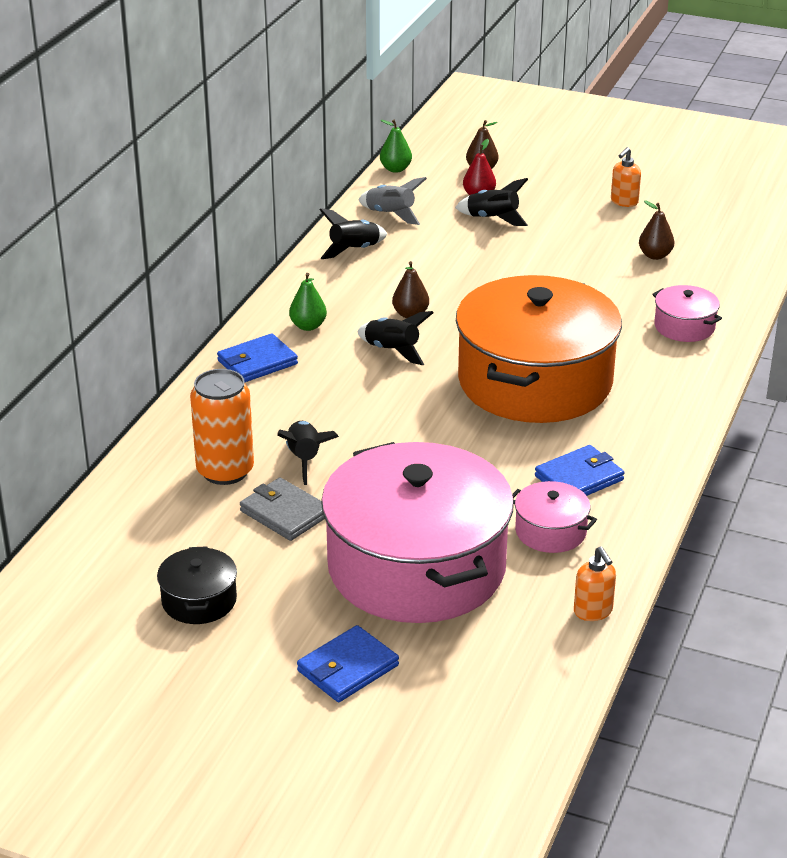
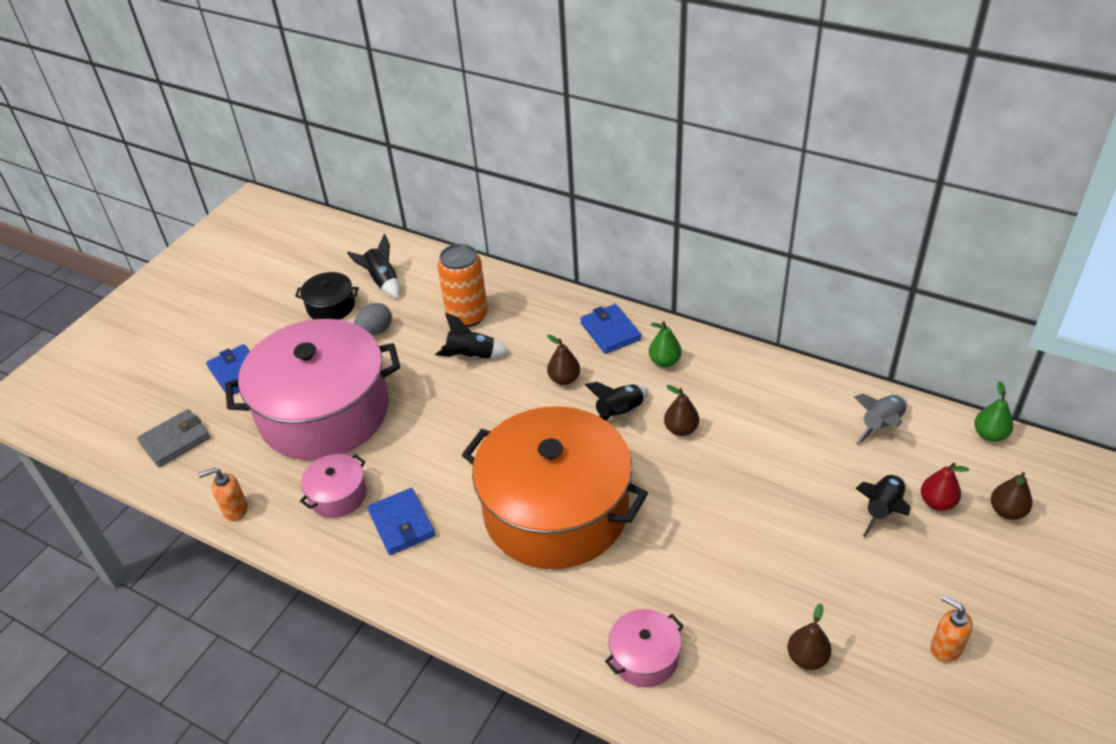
camera: 100 degrees right, 10 degrees up
grey wallet [240,477,325,541] -> grey wallet moved to [137,409,210,467]
black rocket [320,208,387,259] -> black rocket moved to [347,234,400,298]
none -> grey egg [354,303,392,335]
none -> brown pear [547,335,580,385]

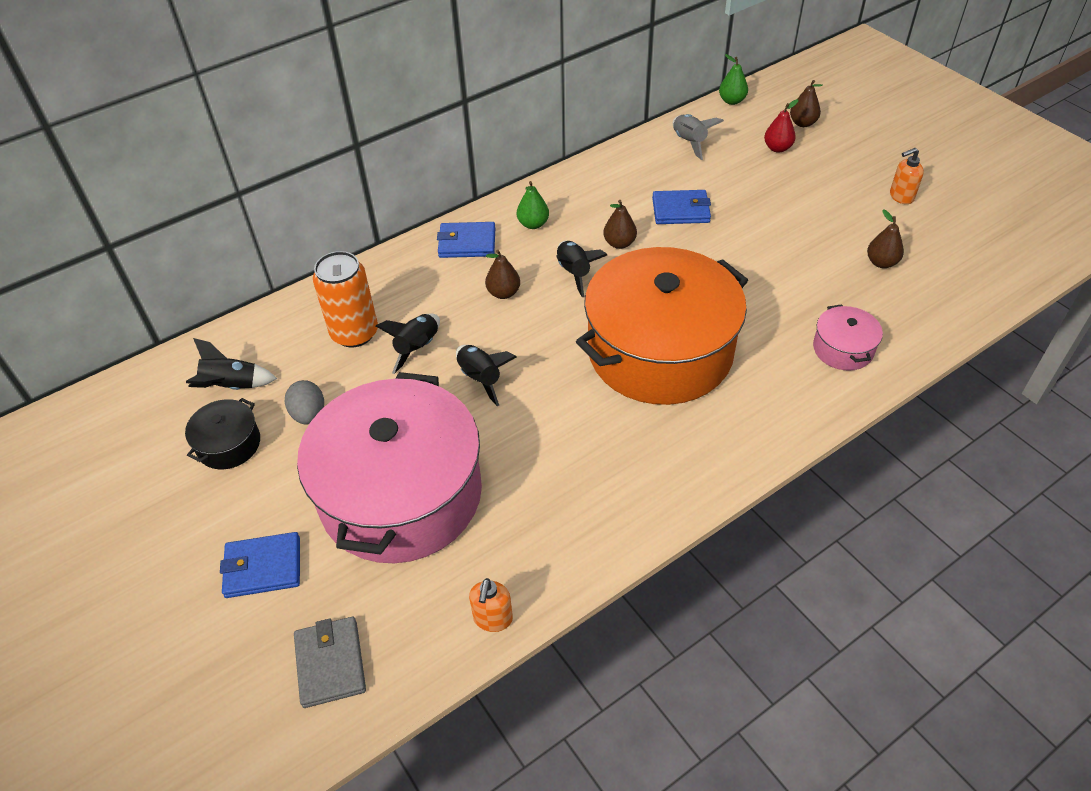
camera: 65 degrees left, 5 degrees up
pink pot [300,454,367,518] -> none
blue wallet [368,488,435,555] -> blue wallet moved to [652,190,711,224]
black rocket [856,474,911,537] -> black rocket moved to [456,345,516,406]

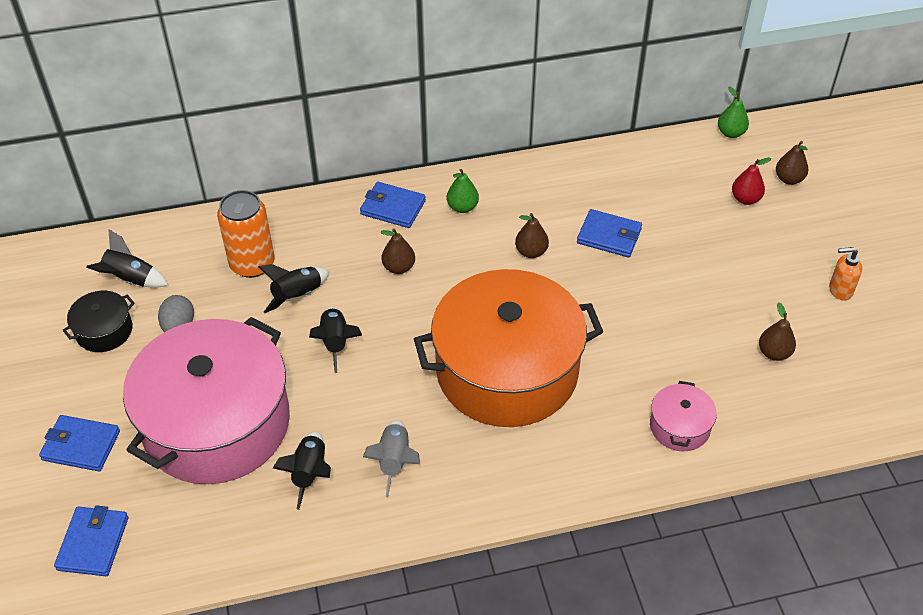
camera: 20 degrees right, 0 degrees up
grey wallet [294,617,366,708] -> blue wallet [54,505,128,576]
orange soap dispenser [469,578,513,632] -> none
black rocket [556,241,607,297] -> black rocket moved to [273,431,331,510]
grey rocket [673,114,724,160] -> grey rocket moved to [363,420,420,497]

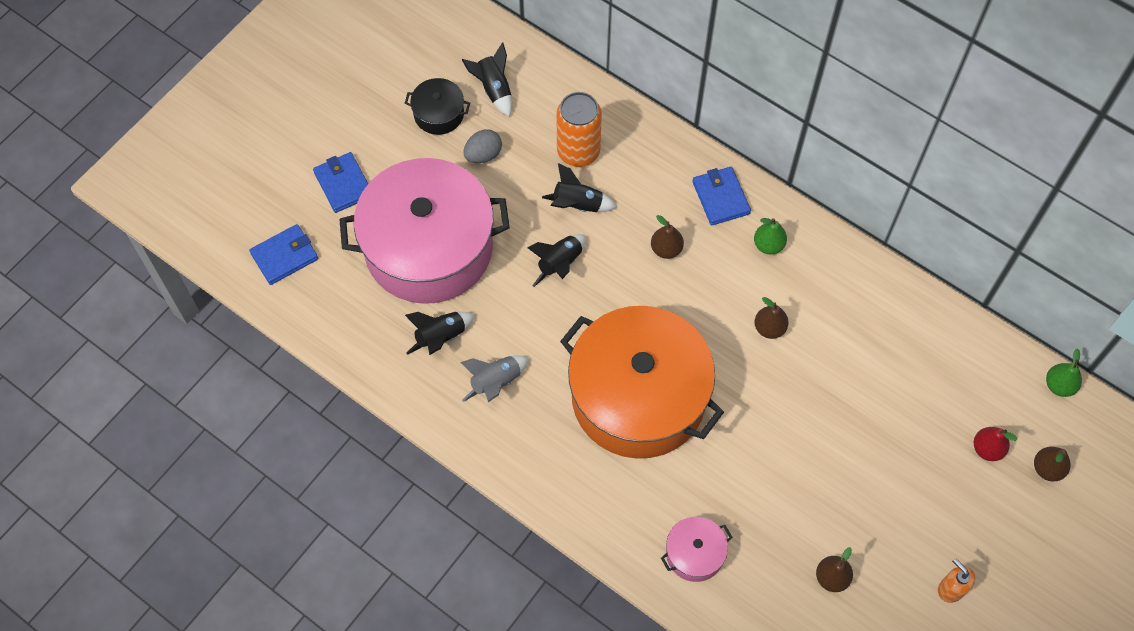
camera: 50 degrees right, 15 degrees up
blue wallet [577,209,642,257] -> none

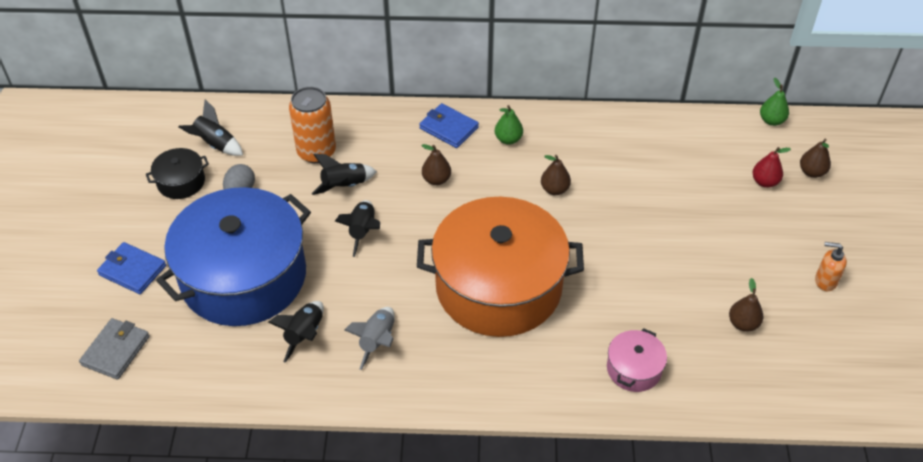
camera: 35 degrees left, 15 degrees down
blue wallet [249,224,318,285] -> grey wallet [79,318,150,380]
pink pot [339,158,510,304] -> blue pot [156,187,311,326]

